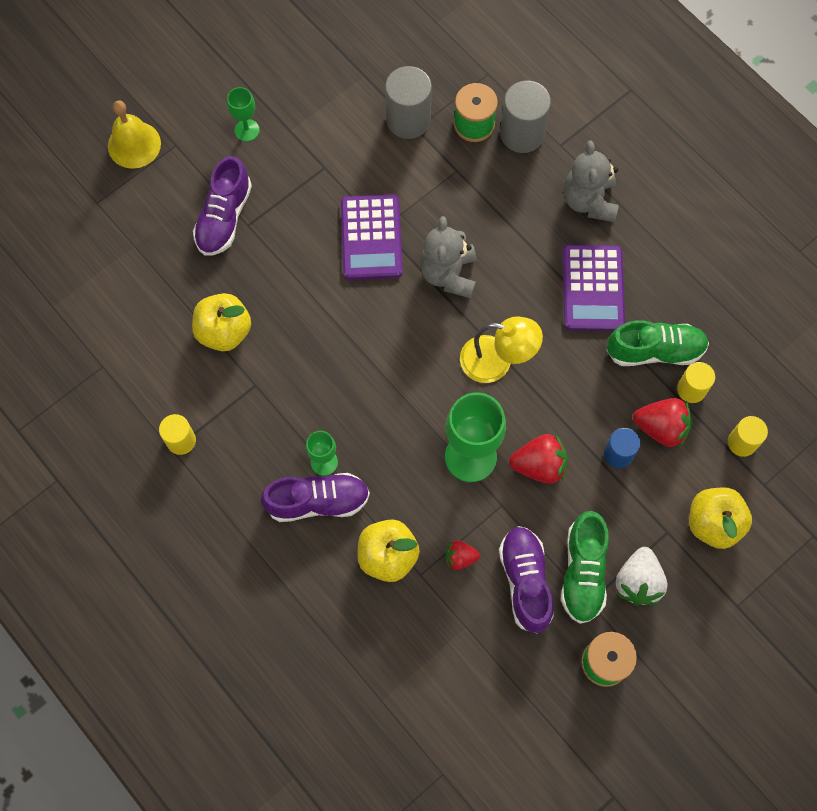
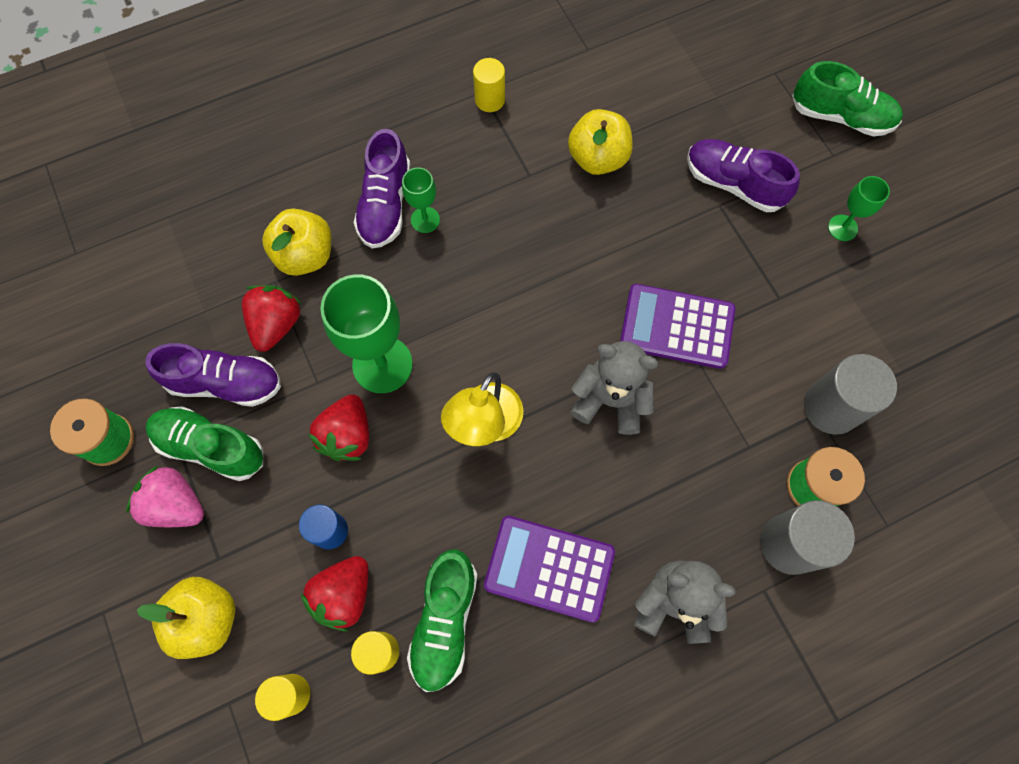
camera: 105 degrees right, 0 degrees up
yellow bell [108,100,161,169] -> green shoe [792,61,903,137]
red strawberry [446,540,480,570] -> red strawberry [242,285,302,352], size x1.71
white strawberry [616,547,668,605] -> pink strawberry [126,466,204,527]

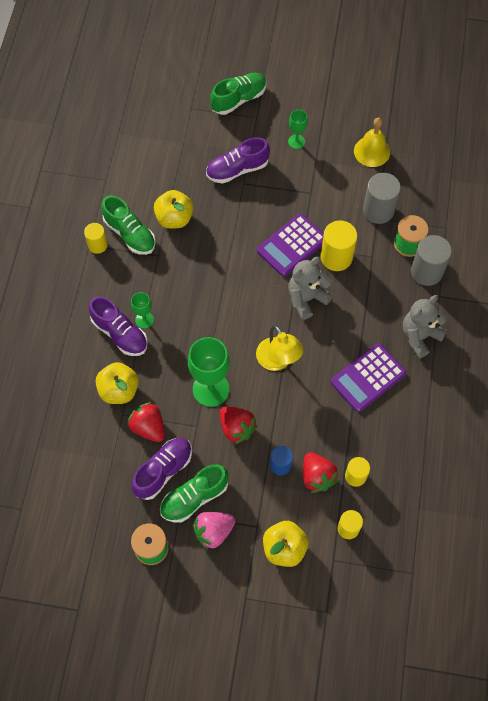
camera: 55 degrees left, 5 degrees down
green shoe [407,549,478,692] -> green shoe moved to [101,195,156,255]
none -> yellow cylinder [320,220,357,271]
none -> yellow bell [354,118,390,167]

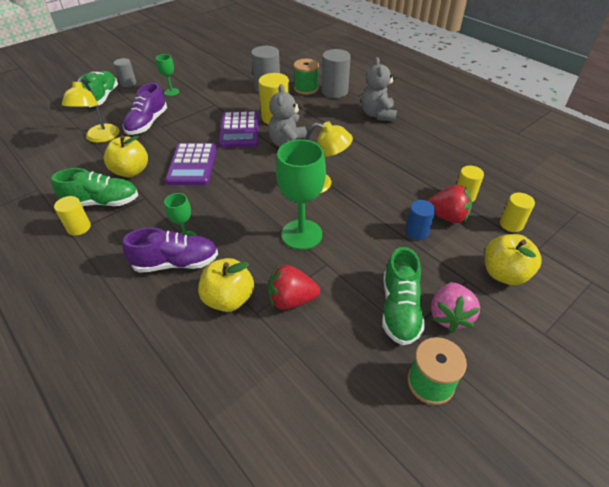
camera: 50 degrees left, 20 degrees down
purple shoe [131,438,192,500] -> none
red strawberry [220,406,258,444] -> none
purple calculator [331,343,406,412] -> purple calculator moved to [165,143,217,185]
yellow bell [354,118,390,167] -> none
none -> yellow lamp [62,78,119,143]
none -> grey cylinder [113,58,136,87]

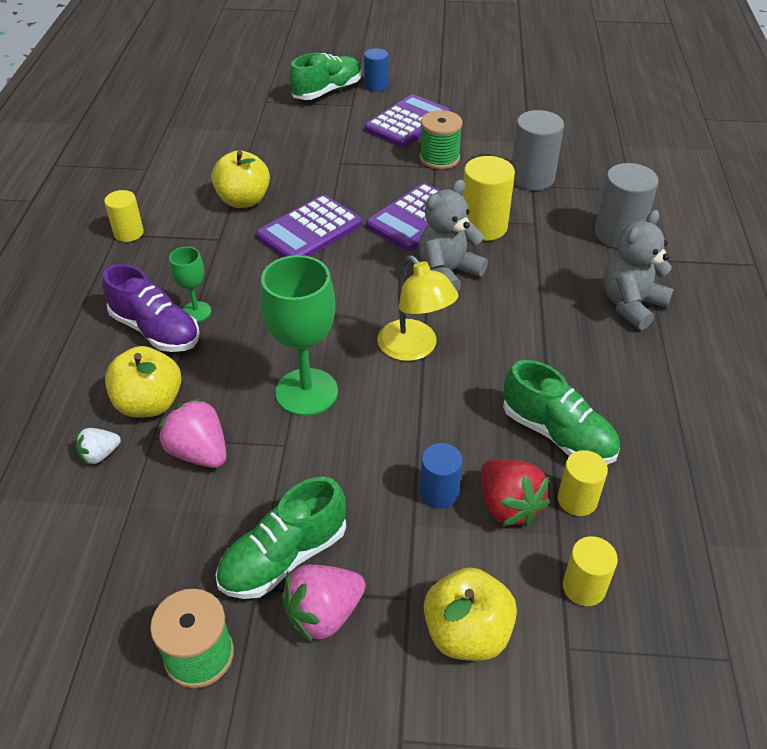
camera: 45 degrees right, 0 degrees up
green shoe [52,168,138,206] -> green shoe moved to [503,360,620,465]
yellow lamp [62,78,119,143] -> none
grey cylinder [113,58,136,87] -> blue cylinder [364,48,388,92]
purple shoe [123,83,167,135] -> none
green goblet [156,54,179,96] -> purple calculator [364,94,451,148]
red strawberry [268,264,320,310] -> pink strawberry [158,397,227,468]
green spool [294,59,319,95] -> green spool moved to [420,110,462,169]
none -> white strawberry [76,428,121,465]

